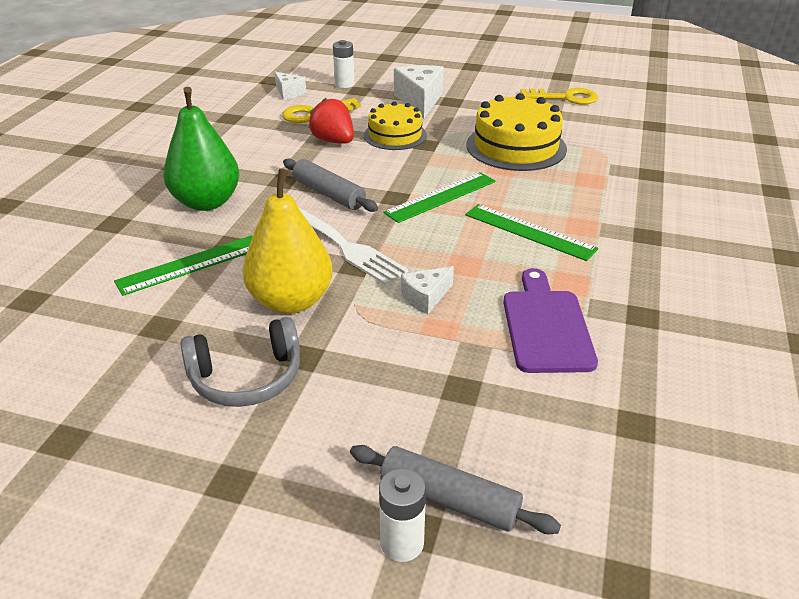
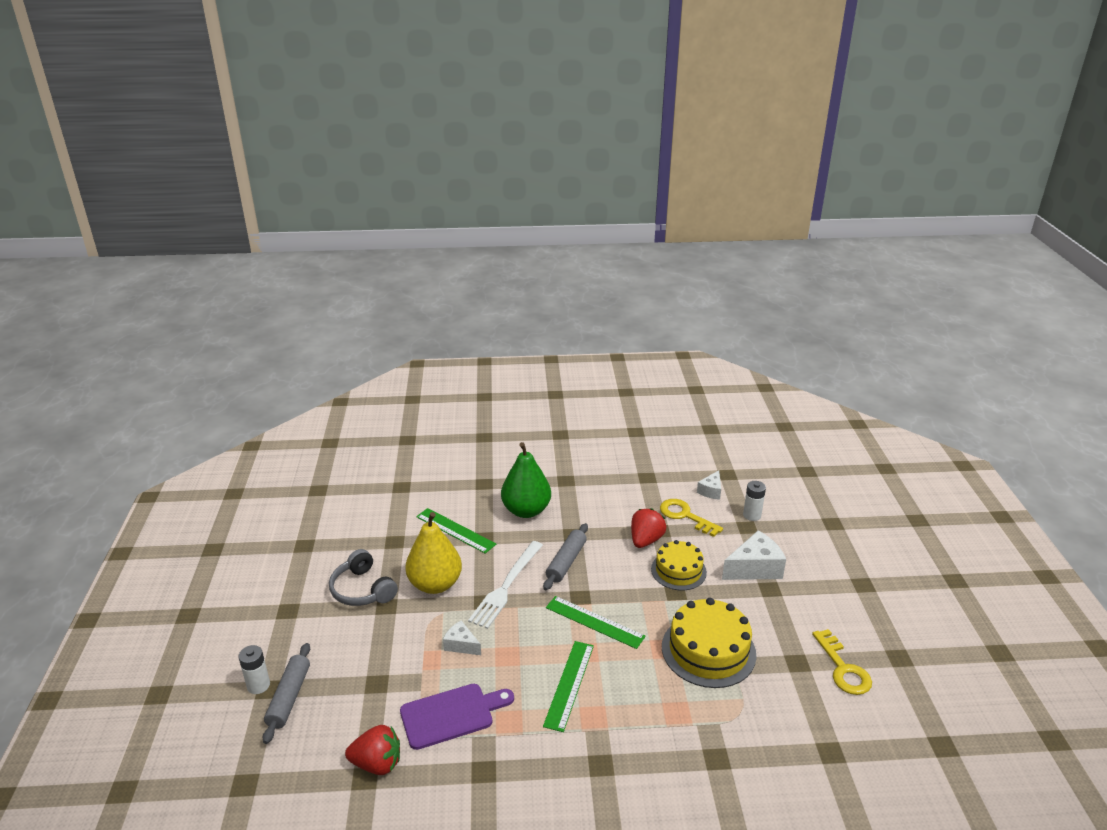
camera: 70 degrees right, 5 degrees down
none -> red strawberry [345,725,400,775]

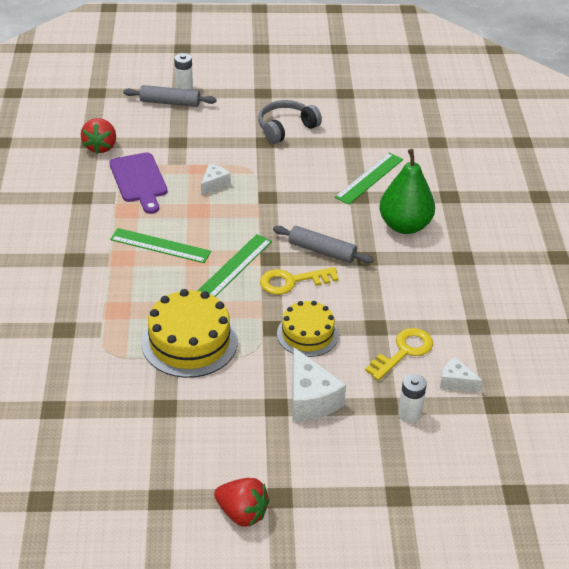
camera: 90 degrees right, 10 degrees up
yellow pear [405,512,462,594] -> none
white fork [468,541,543,629] -> none
red strawberry [631,508,666,548] -> red strawberry moved to [214,478,269,527]
yellow key [812,629,872,695] -> yellow key moved to [260,267,339,295]

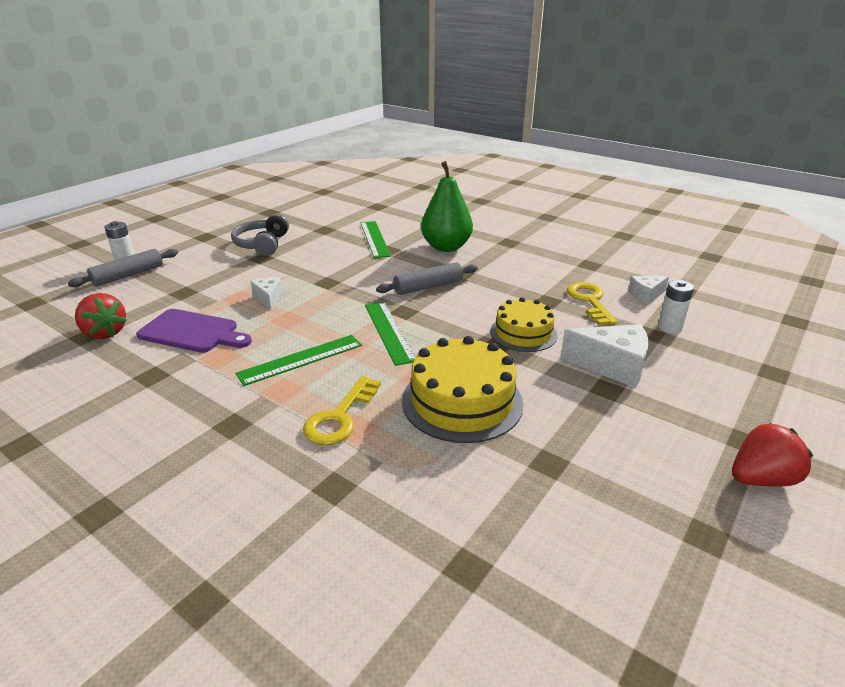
camera: 50 degrees left, 10 degrees down
yellow key [260,267,339,295] -> yellow key moved to [303,376,381,445]

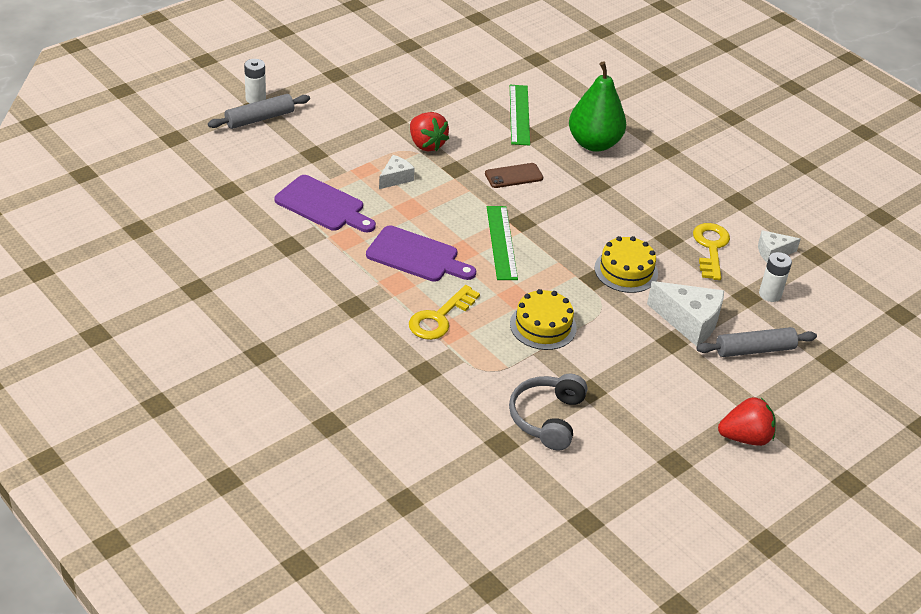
camera: 10 degrees right, 10 degrees up
red strawberry [75,293,127,339] -> red strawberry moved to [410,112,449,151]
grey headphones [231,213,289,256] -> grey headphones moved to [509,374,587,450]
green ruler [235,335,362,386] -> purple cutting board [366,225,476,282]
white cheese [250,277,283,310] -> white cheese turned 45 degrees clockwise [379,155,415,189]
grey rolling pin [376,262,478,295] -> grey rolling pin moved to [696,327,817,357]
yellow cake [402,336,524,443] -> yellow cake [510,289,577,350], size x0.65
none -> brown phone [485,163,543,188]

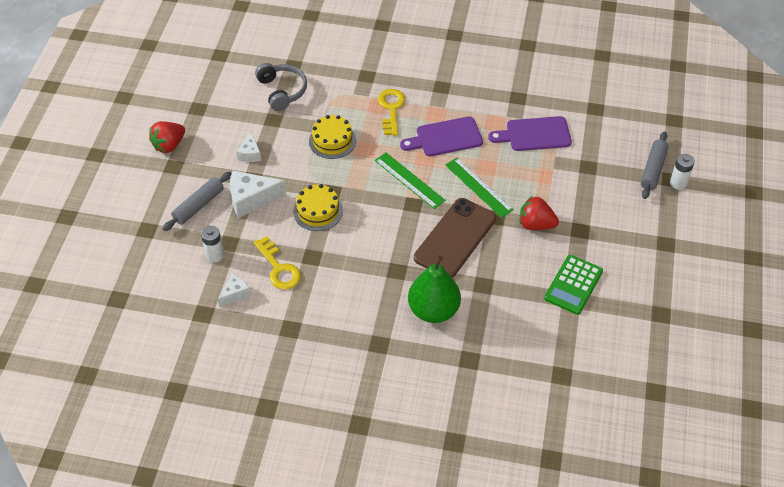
camera: 145 degrees right, 10 degrees up
white cheese [379,155,415,189] -> white cheese moved to [236,131,261,162]
brown phone [485,163,543,188] -> brown phone [414,198,496,278], size x2.01
green ruler [510,85,530,146] -> green ruler moved to [445,158,514,218]
none -> green calculator [544,255,603,315]

